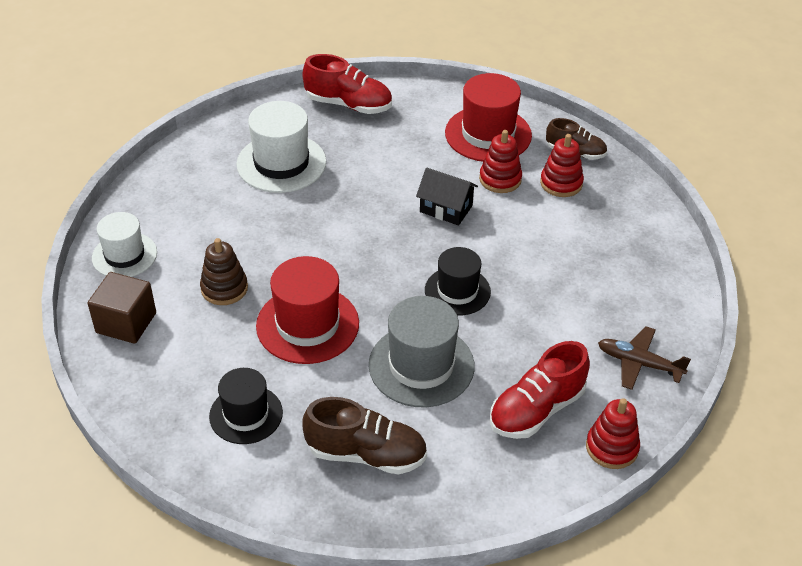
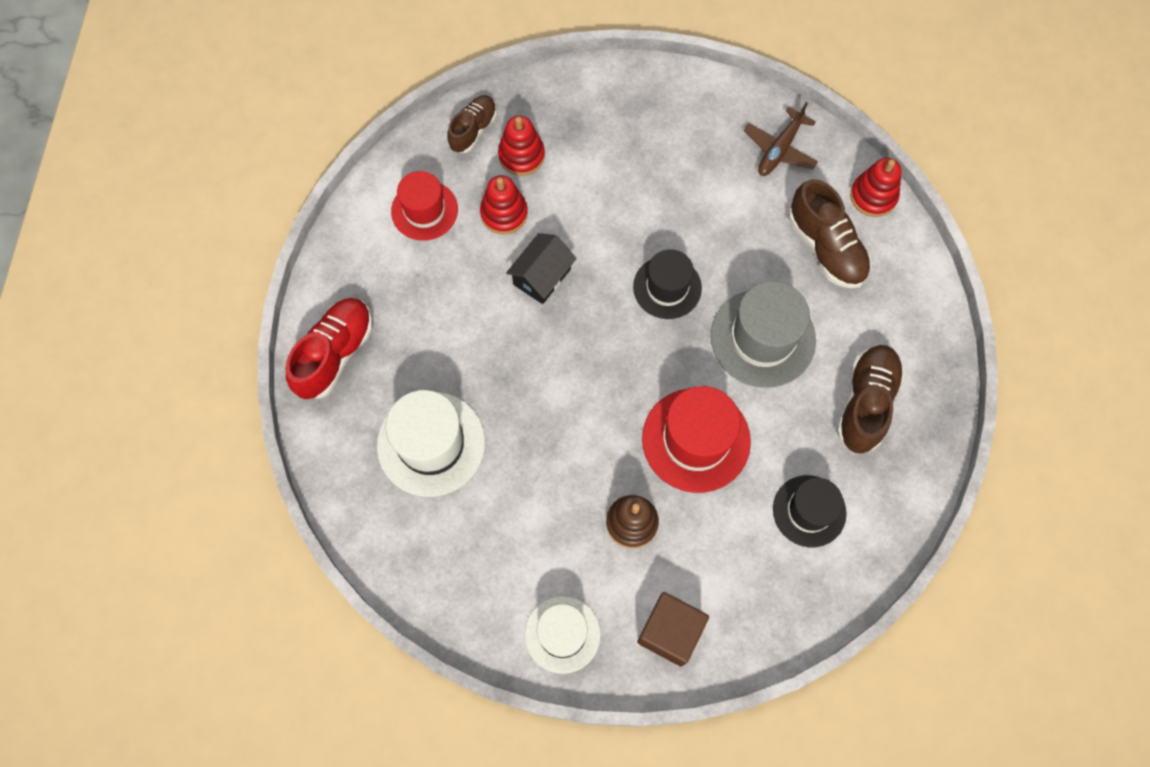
camera: 80 degrees left, 25 degrees up
red hat [445,73,532,162] -> red hat [391,171,458,241], size x0.66
red shoe [490,341,590,439] -> brown shoe [789,179,871,288]

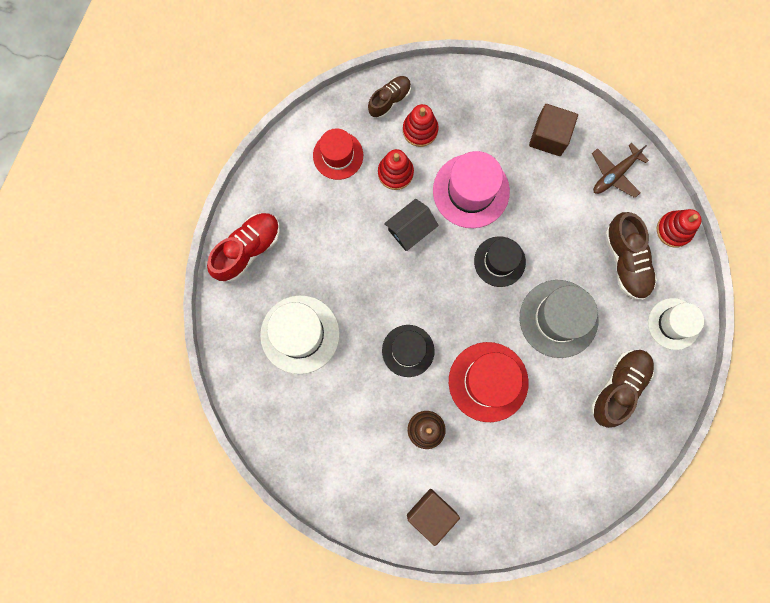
camera: 15 degrees right, 10 degrees up
white hat [525,596,601,674] -> white hat moved to [648,298,704,350]
black hat [773,475,847,547] -> black hat moved to [382,325,435,377]
none -> pink hat [433,151,510,228]
none -> brown cube [529,104,578,156]

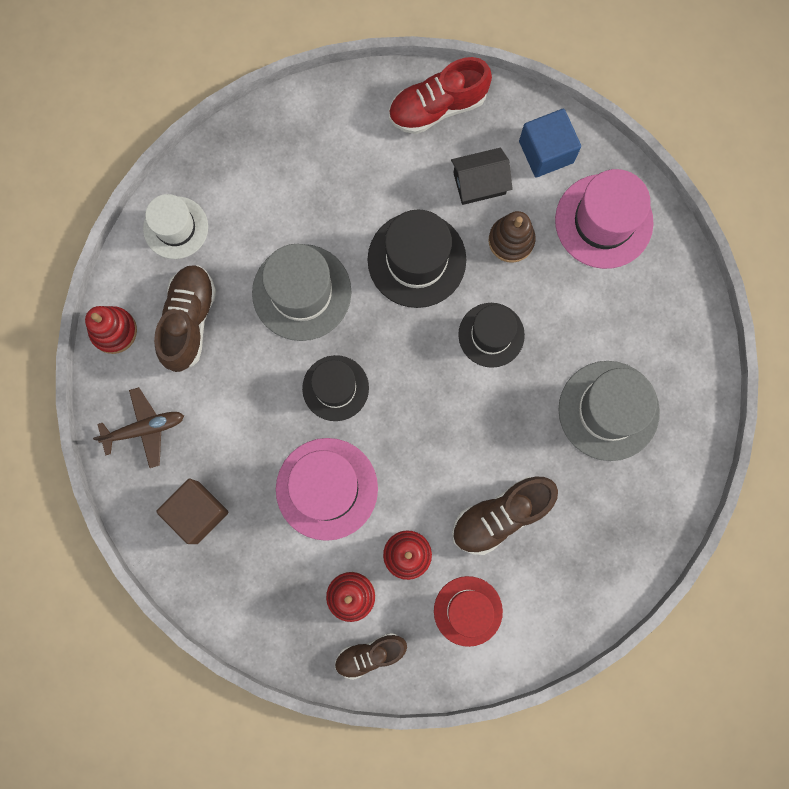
camera: 155 degrees left, 0 degrees up
red shoe [207,213,280,282] -> red shoe moved to [389,57,492,134]
white hat [260,295,340,374] -> grey hat [558,361,660,461]
black house [384,199,439,251] -> black house moved to [451,148,513,205]
brown cube [407,489,460,546] -> blue cube [519,109,581,178]
red hat [449,342,529,422] -> black hat [368,209,466,308]
brown shoe [591,350,654,428] -> brown shoe moved to [452,477,558,555]
none -> pink hat [555,169,654,269]

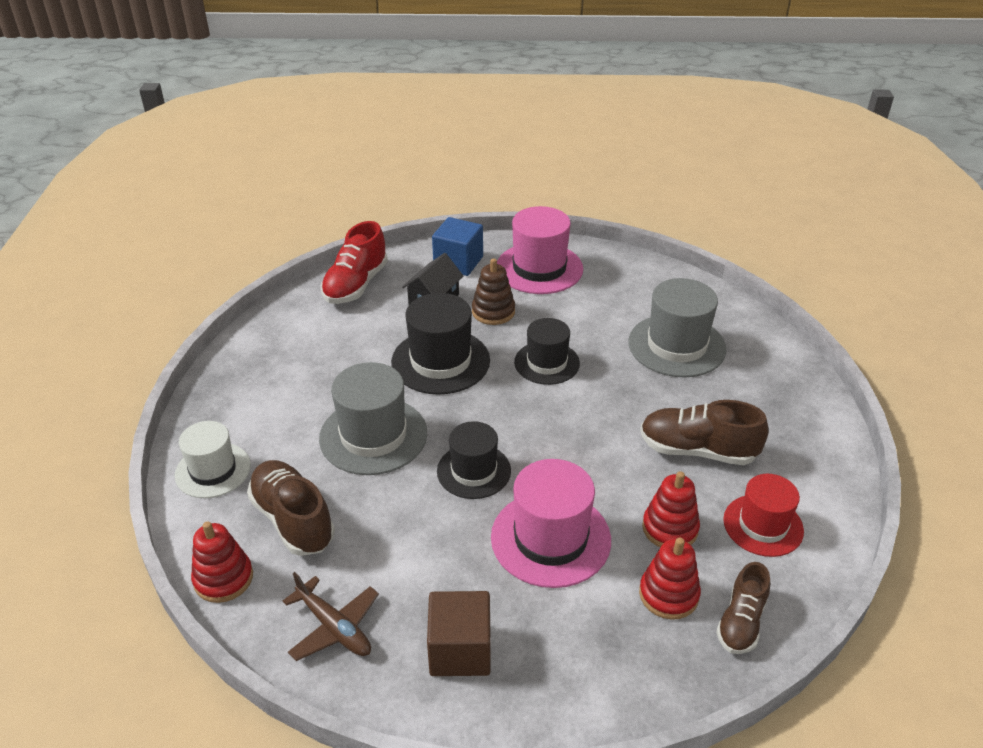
camera: 45 degrees left, 40 degrees down
brown plane [93,387,184,468] -> brown plane turned 105 degrees clockwise [283,572,379,661]
brown shoe [452,477,558,555] -> brown shoe turned 90 degrees clockwise [640,400,769,465]

